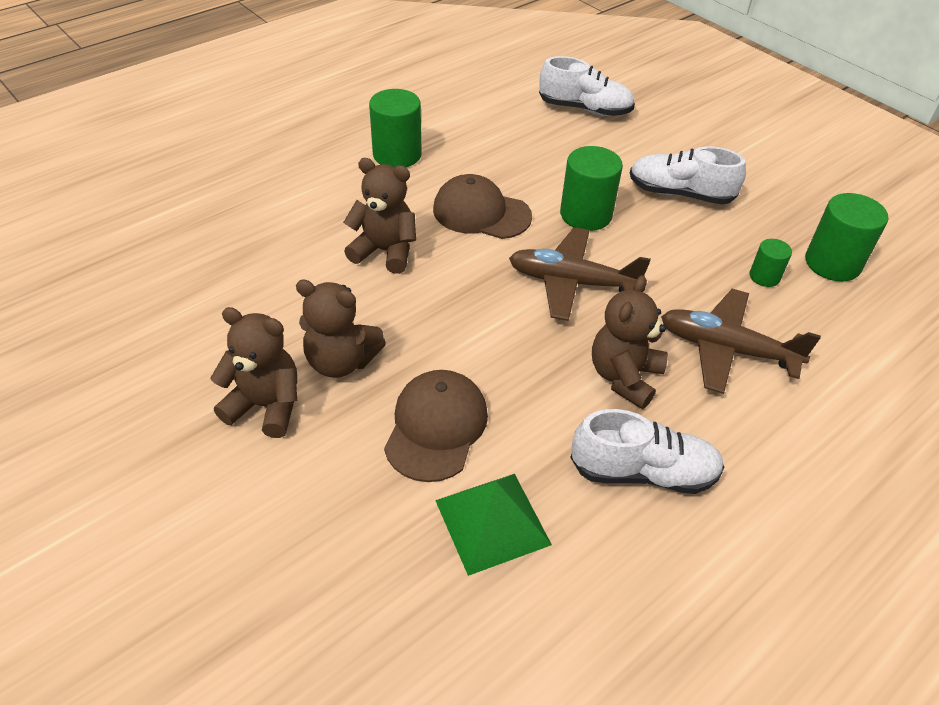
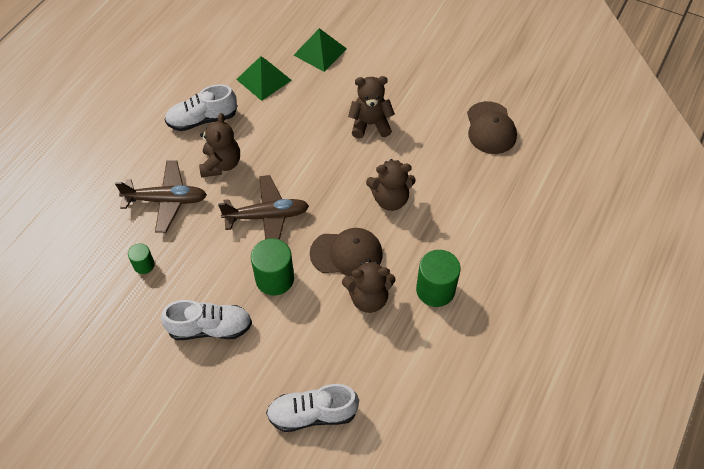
camera: 160 degrees right, 10 degrees up
brown teddy bear [211,307,297,438] -> brown teddy bear moved to [342,259,395,313]
brown cap [384,370,488,482] -> brown cap moved to [467,101,517,154]
green cylinder [805,193,888,281] -> none
none -> green pyramid [293,28,347,72]

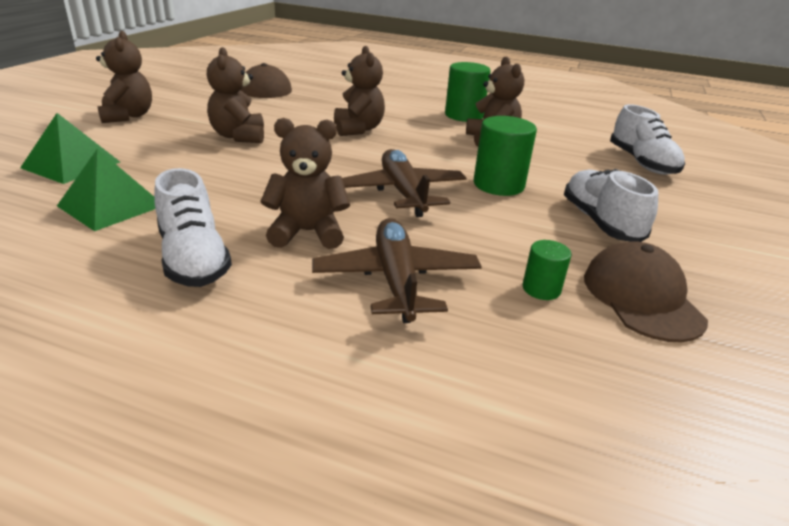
camera: 100 degrees left, 25 degrees down
brown cap [310,228,383,276] -> brown cap moved to [584,241,708,342]
none -> brown teddy bear [96,31,152,123]

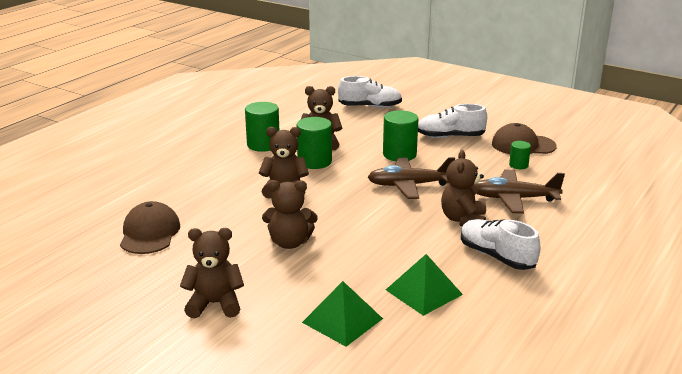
camera: 75 degrees left, 5 degrees down
white shoe [154,168,232,287] -> white shoe turned 120 degrees counterclockwise [461,219,540,270]
none -> green cylinder [297,117,332,169]

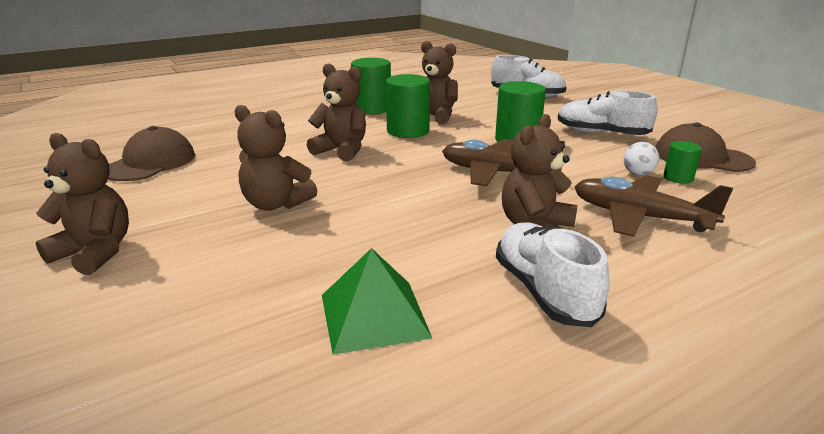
camera: 25 degrees right, 0 degrees up
green pyramid [302,281,383,347] -> none
none -> white ball [624,142,659,175]

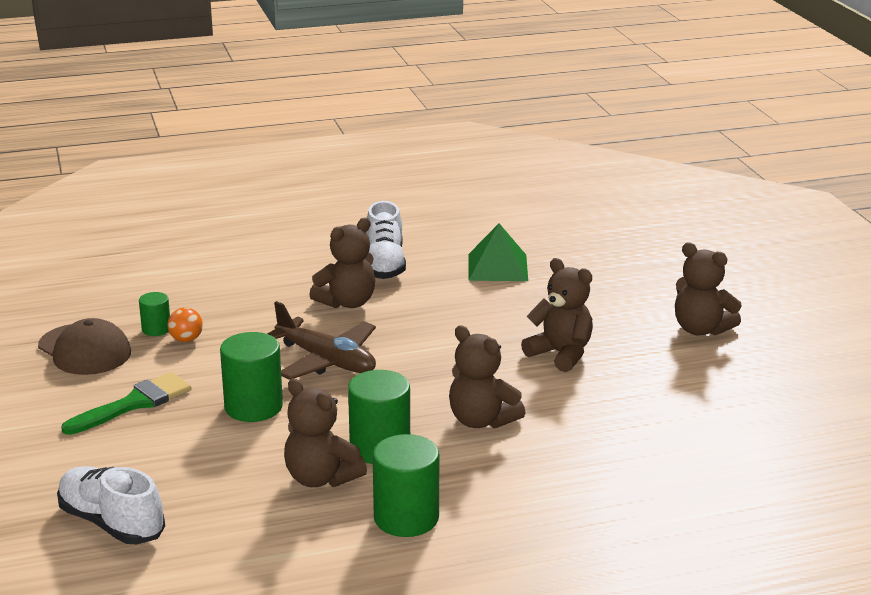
camera: 165 degrees left, 0 degrees up
brown cap [108,126,195,181] -> none
white shoe [558,90,657,135] -> green brush [61,372,191,435]
brown plane [575,175,733,237] -> none
white ball [624,142,659,175] -> orange ball [167,307,203,342]

